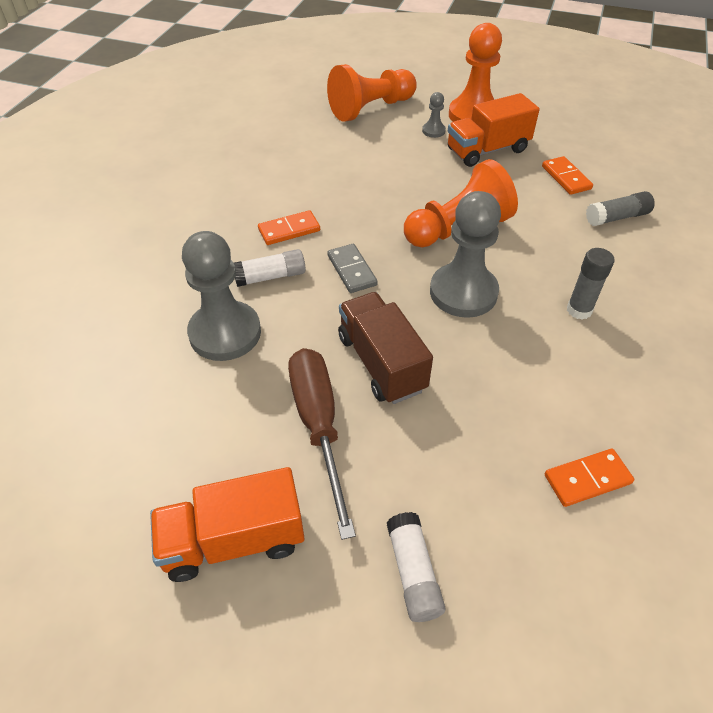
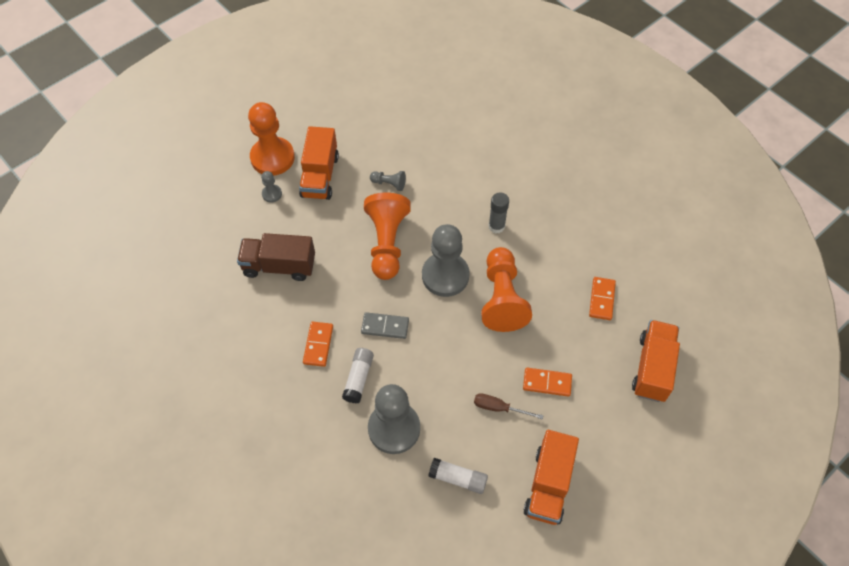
camera: 60 degrees left, 10 degrees up
brown screwdriver [288,348,356,540] -> brown screwdriver [474,393,544,419], size x0.52
orange pawn [327,64,417,122] -> orange pawn moved to [481,247,532,332]
brown truck [338,292,433,404] -> brown truck moved to [237,233,315,281]
white glue stick [387,512,445,622] -> white glue stick moved to [428,458,488,494]
orange domino [542,156,593,195] -> orange domino moved to [523,368,572,397]
grey glue stick [586,191,655,226] -> none
none -> grey pawn [370,171,406,191]
none -> orange truck [632,320,680,402]

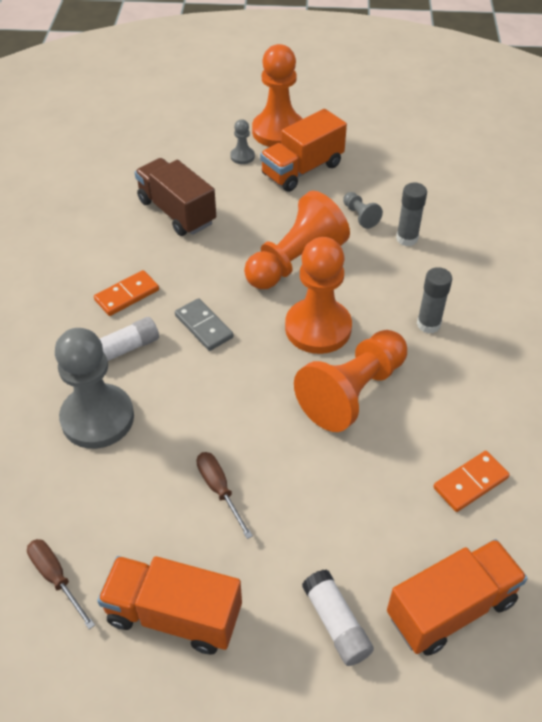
camera: 45 degrees right, 10 degrees down
grey pawn [422,224,470,297] -> orange pawn [285,237,352,354]
white glue stick [428,458,488,494] -> white glue stick moved to [302,569,374,666]
orange domino [523,368,572,397] -> none
orange truck [524,430,579,525] -> orange truck turned 45 degrees clockwise [97,556,242,654]
none -> brown screwdriver [27,539,95,629]
none -> grey glue stick [396,183,427,246]

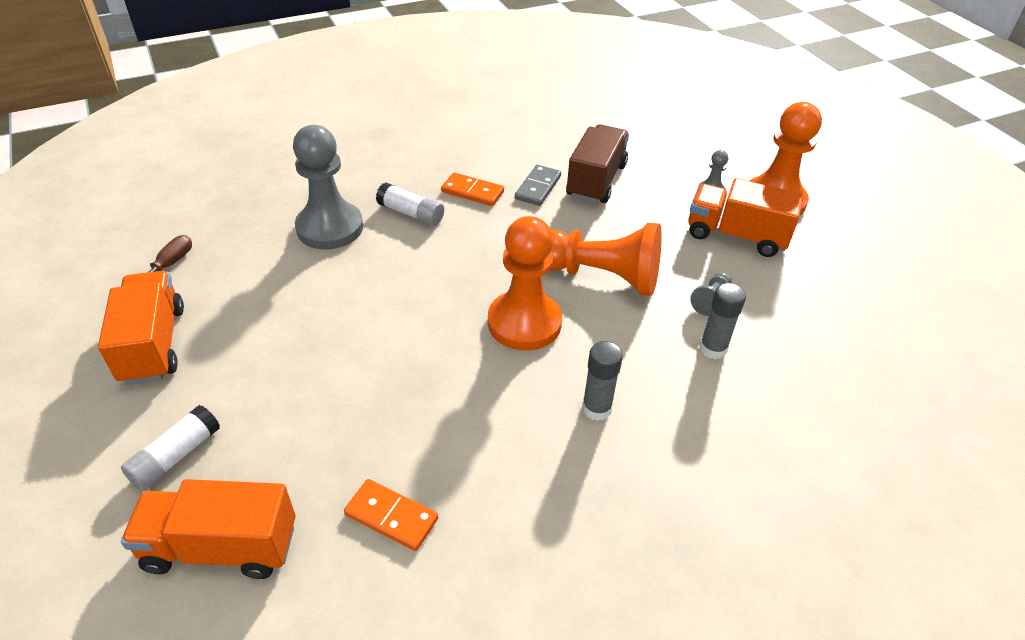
camera: 60 degrees right, 5 degrees down
grey domino [175,298,234,351] -> grey domino moved to [515,165,561,206]
brown screwdriver [197,452,253,539] -> none
orange pawn [294,330,407,432] -> none
orange truck [387,539,528,656] -> orange truck turned 150 degrees clockwise [121,479,296,579]

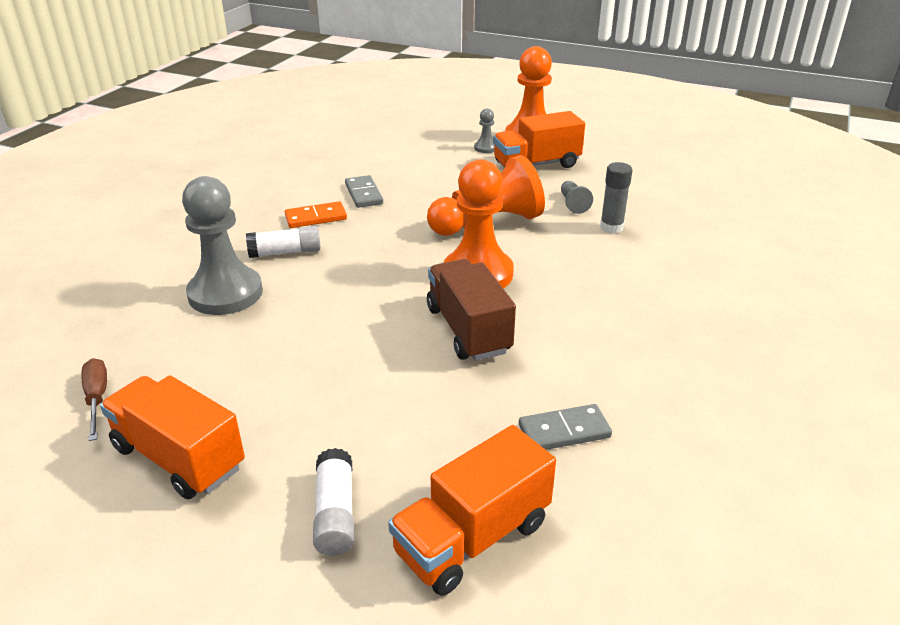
camera: 40 degrees left, 10 degrees down
orange domino [344,479,438,551] -> grey domino [519,404,612,450]
brown truck [566,124,629,203] -> brown truck moved to [427,259,516,361]
grey glue stick [582,341,623,421] -> none

